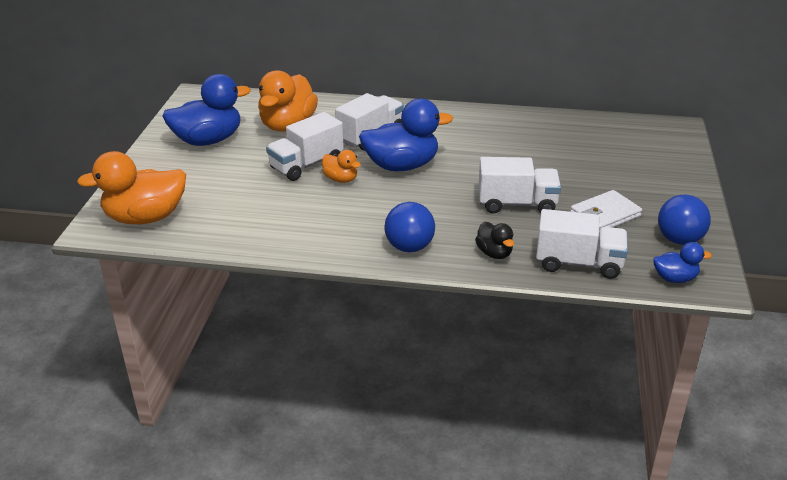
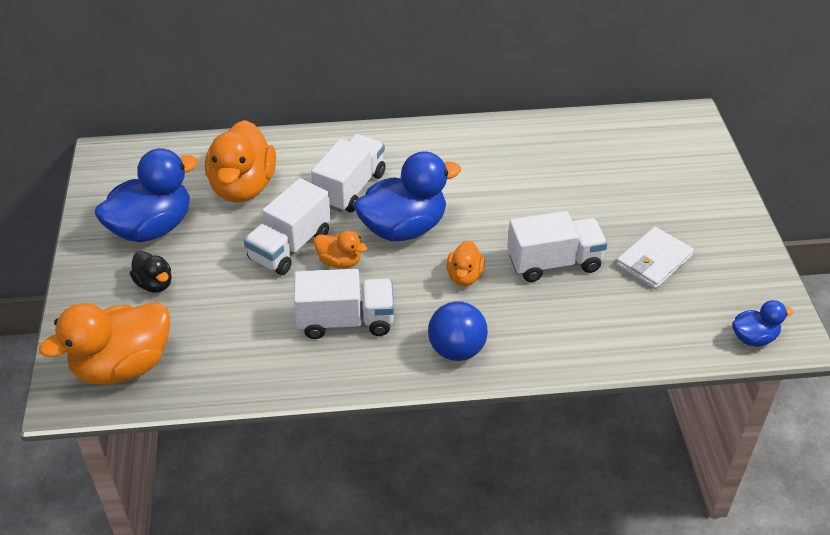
camera: 15 degrees left, 10 degrees up
black duck [475,222,514,259] -> black duck moved to [130,251,172,293]
white truck [536,209,628,279] -> white truck moved to [294,269,394,339]
blue ball [658,195,711,245] -> none
none -> orange duck [446,240,485,286]

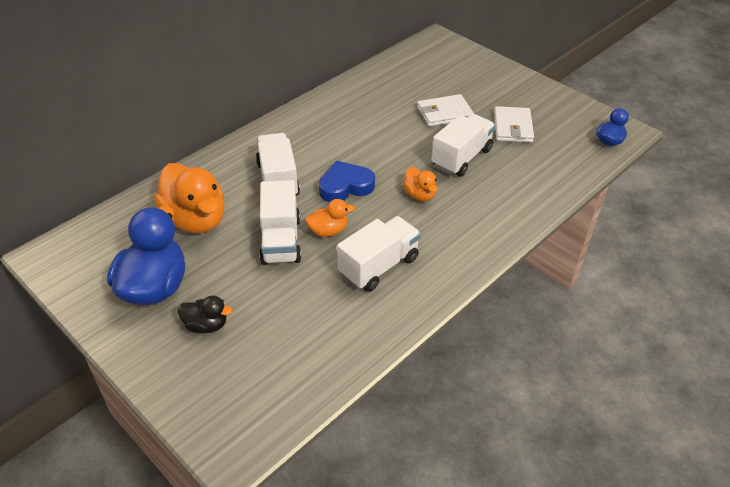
camera: 40 degrees left, 0 degrees up
orange duck [39,302,170,385] -> none
blue duck [354,151,461,241] -> blue heart [319,161,375,202]
blue ball [428,301,488,361] -> none
none -> white wallet [417,94,474,127]

